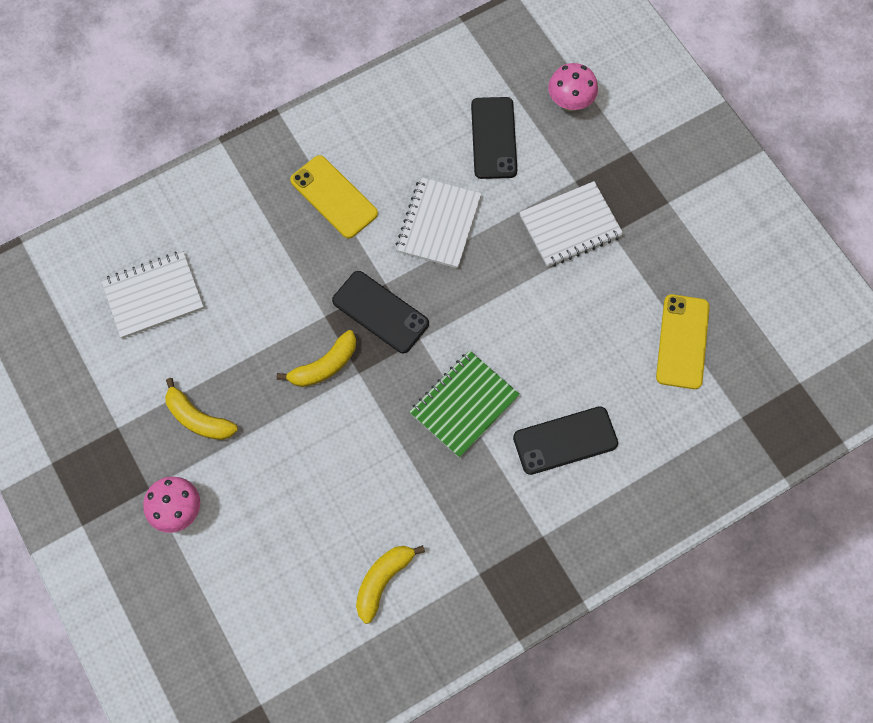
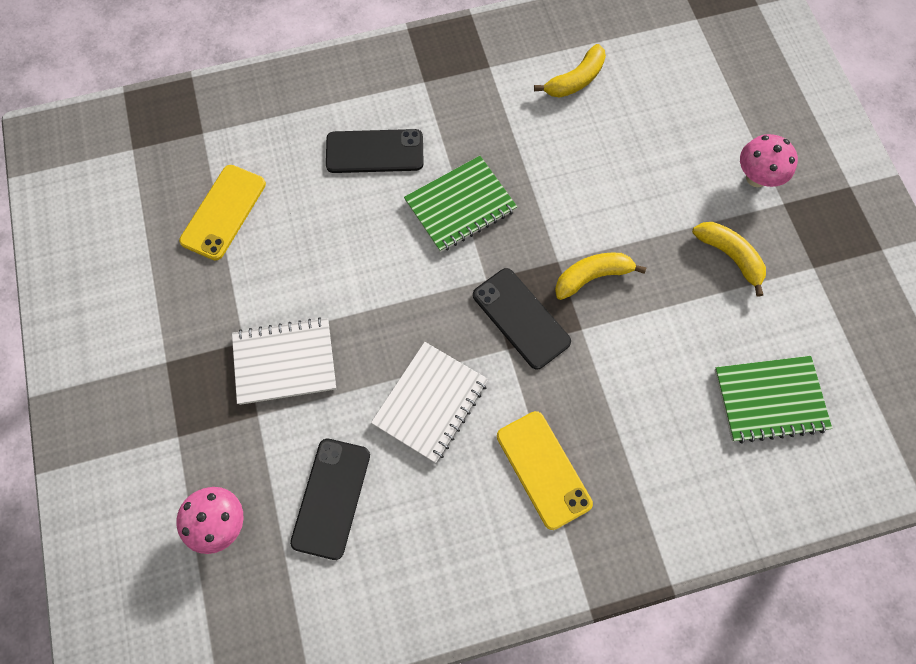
camera: 165 degrees left, 0 degrees up
white notebook [101,251,204,339] -> green notebook [714,356,832,444]

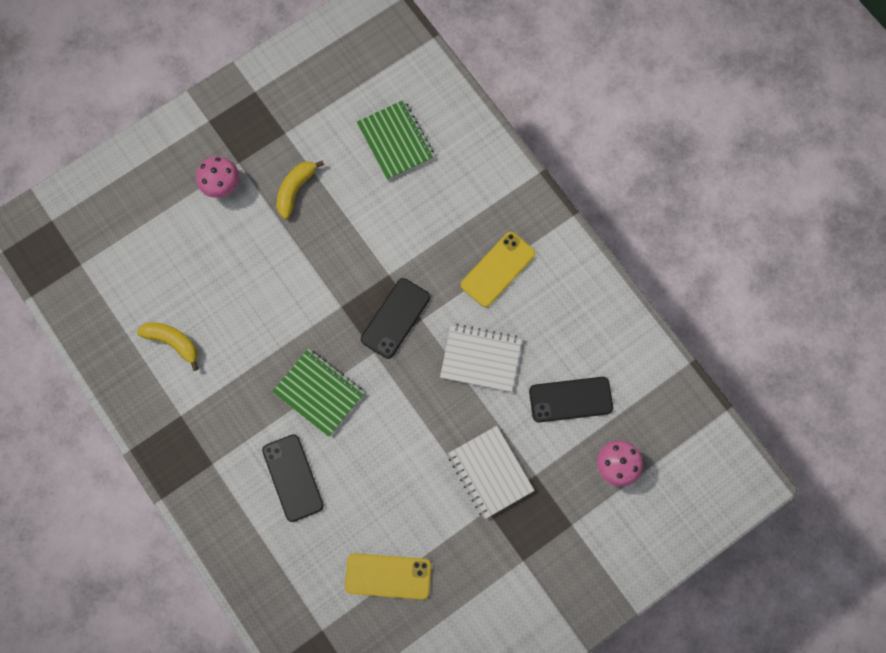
camera: 110 degrees left, 5 degrees up
yellow banana [555,252,646,300] -> none

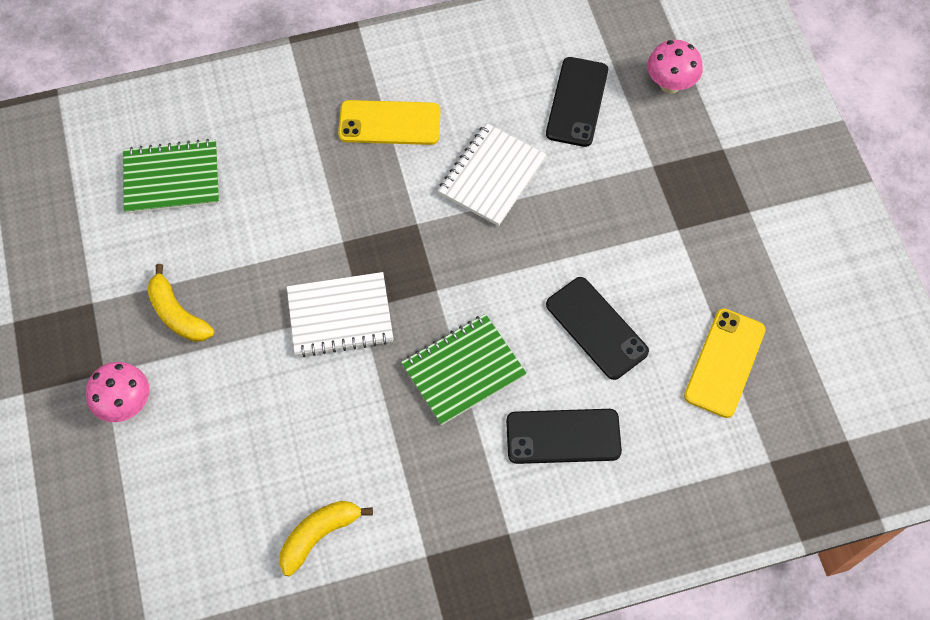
camera: 70 degrees left, 10 degrees down
black phone [361,278,430,359] -> black phone moved to [546,277,649,380]
white notebook [448,426,535,519] -> white notebook moved to [287,272,393,357]
yellow phone [461,232,535,307] -> yellow phone turned 60 degrees counterclockwise [338,100,441,145]

